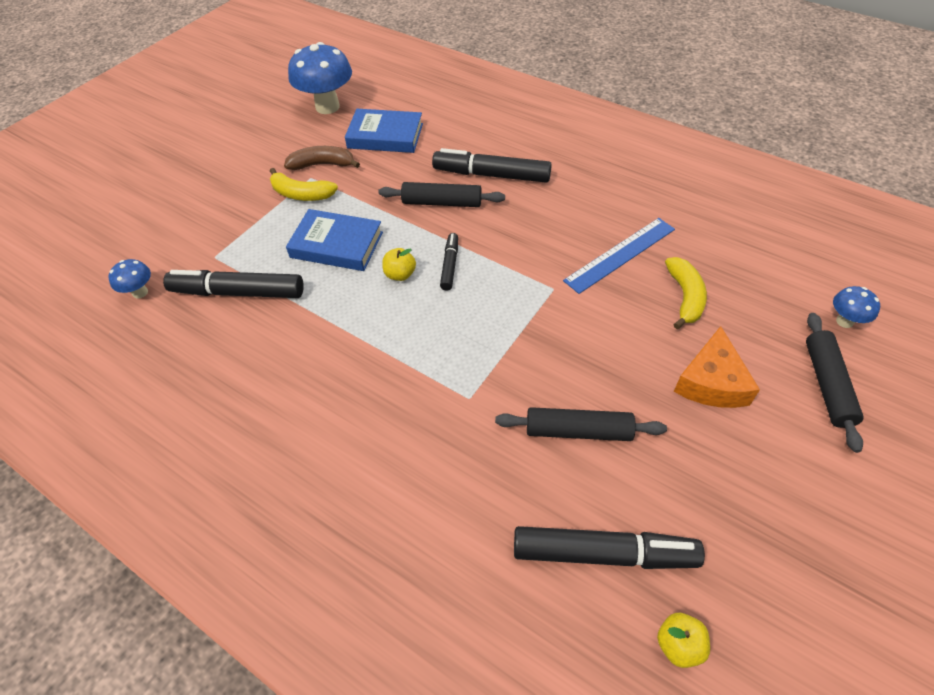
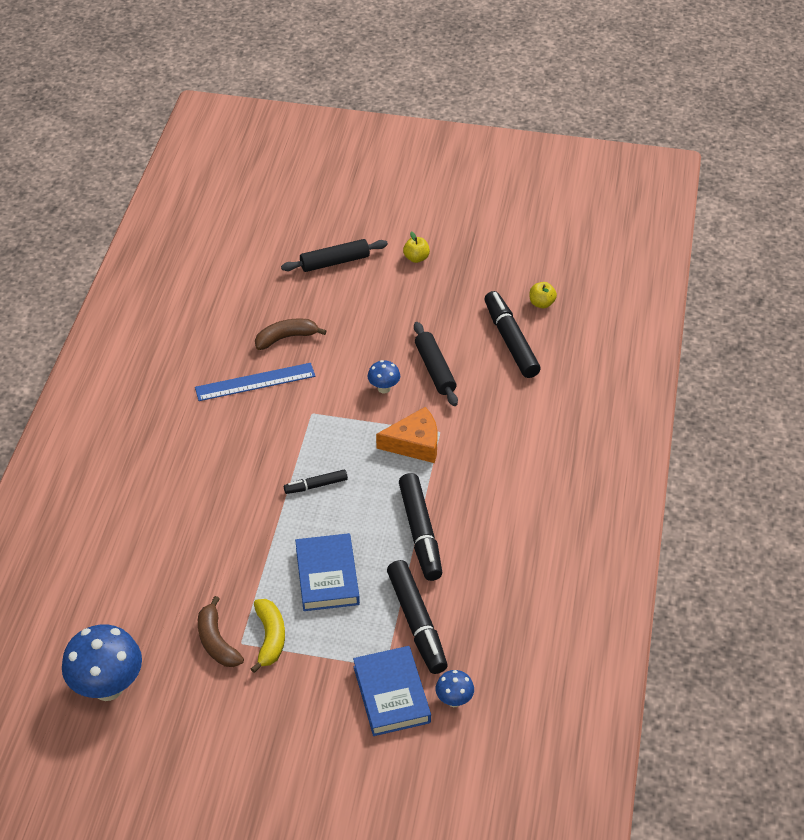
camera: 115 degrees left, 5 degrees down
blue book [345,109,423,153] -> blue book moved to [353,646,431,736]
black rolling pin [378,182,505,207] -> none
yellow apple [382,248,416,281] -> yellow apple moved to [403,232,430,263]
black marker [432,148,552,183] -> black marker moved to [399,473,442,581]
blue ruler [563,218,675,294] -> blue ruler turned 45 degrees counterclockwise [195,363,315,401]
yellow banana [665,257,707,329] -> brown banana [255,318,326,350]
orange cheese [674,326,760,408] -> orange cheese moved to [376,407,438,463]
blue mushroom [833,286,880,328] -> blue mushroom moved to [367,360,400,394]

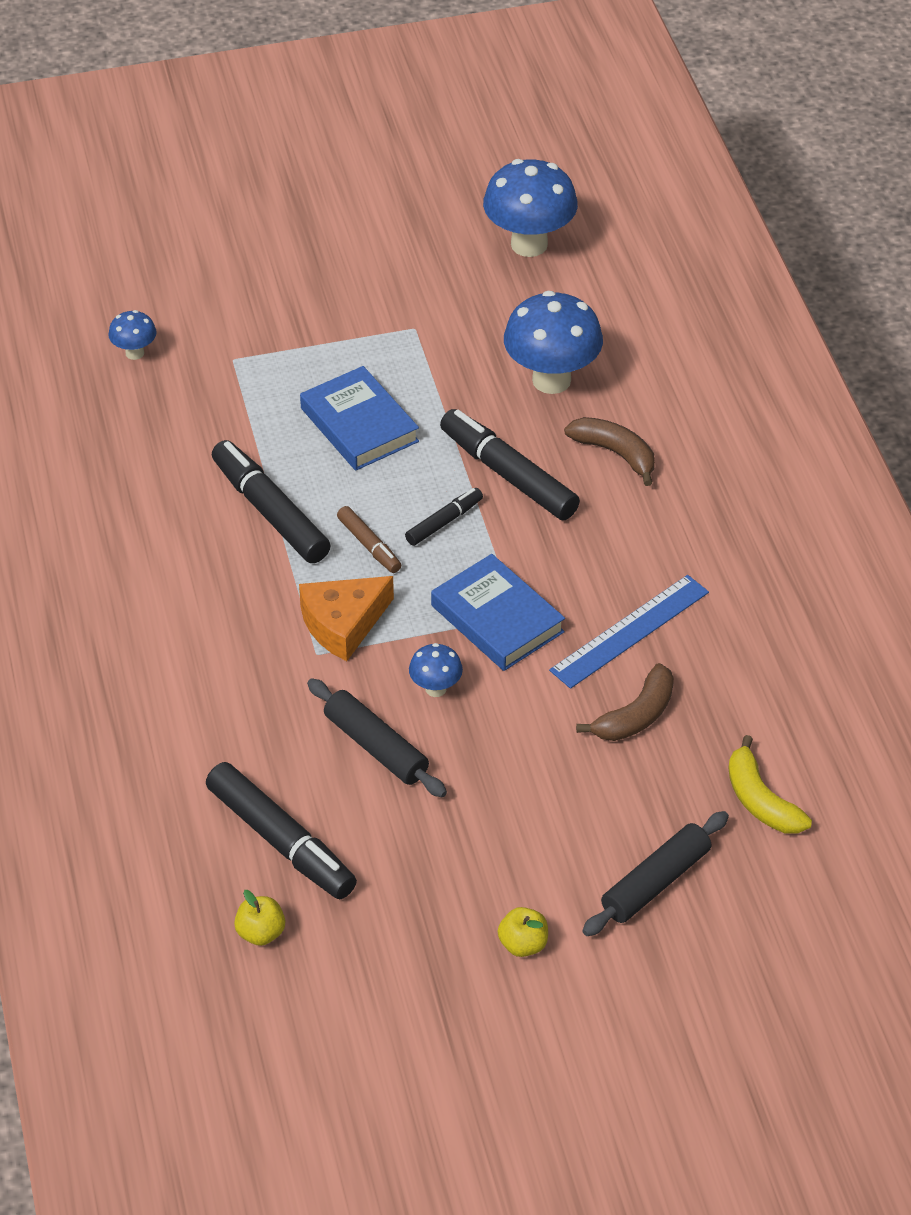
camera: 155 degrees right, 0 degrees up
brown banana [198,596,244,667] -> brown banana moved to [564,417,655,486]
yellow banana [251,599,285,673] -> yellow banana moved to [728,735,812,834]
blue book [353,646,431,736] -> blue book moved to [431,554,565,671]
black marker [387,560,448,674] -> black marker moved to [440,409,580,520]
none -> brown marker [337,506,401,573]
none -> blue mushroom [504,291,603,394]

